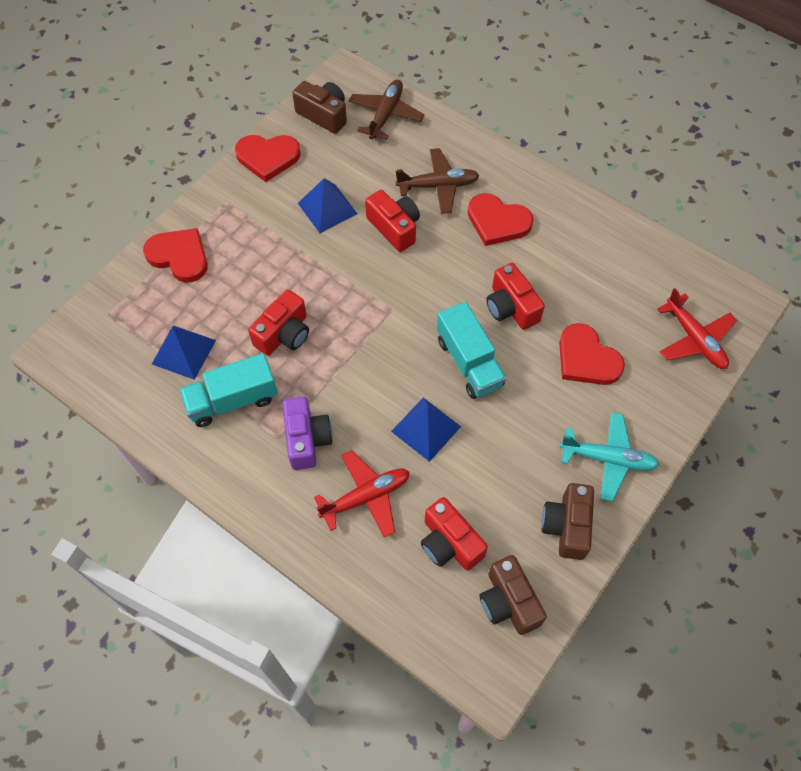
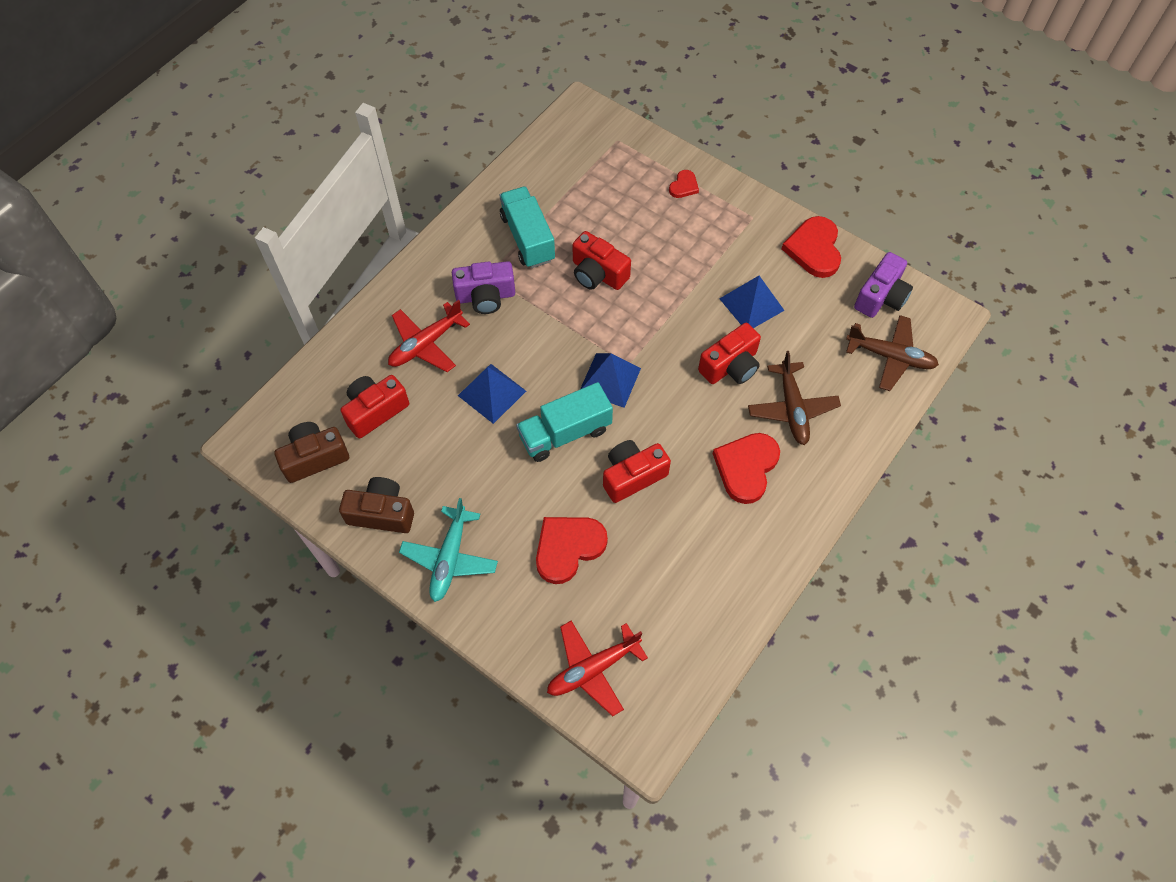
camera: 90 degrees right, 0 degrees up
red heart [143,228,208,283] -> red heart [669,170,699,198], size x0.52
blue pyramid [152,326,216,380] -> blue pyramid moved to [580,353,641,408]
brown camera [292,81,347,134] -> purple camera [854,252,913,318]
red plane [314,450,410,538] -> red plane turned 75 degrees clockwise [388,300,470,372]

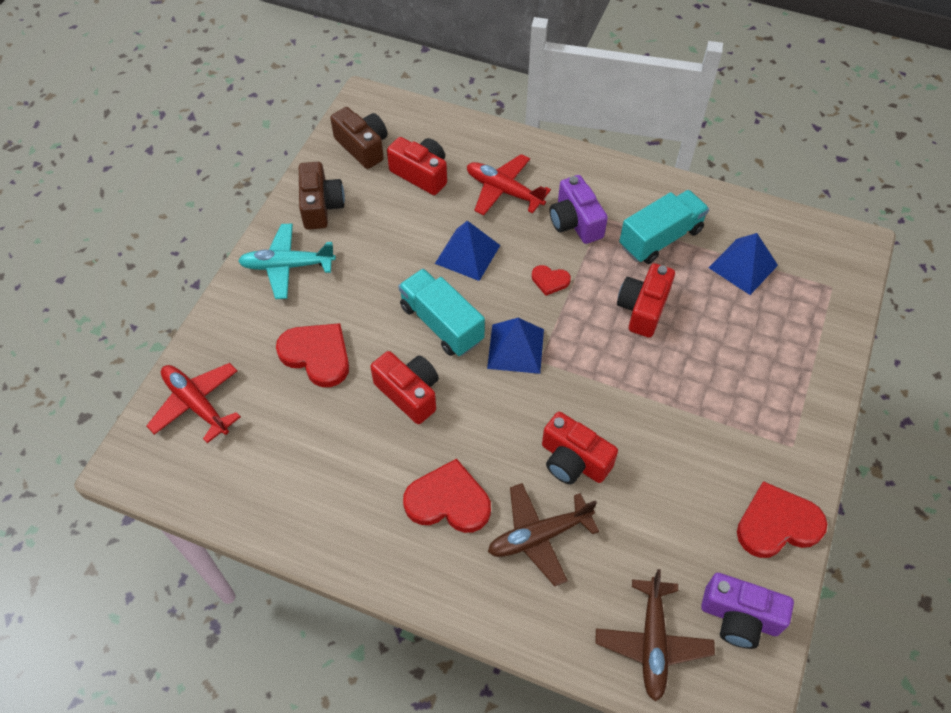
camera: 75 degrees right, 5 degrees down
red heart [669,170,699,198] -> red heart moved to [532,265,571,296]
blue pyramid [719,276,785,328] -> blue pyramid moved to [709,233,778,295]

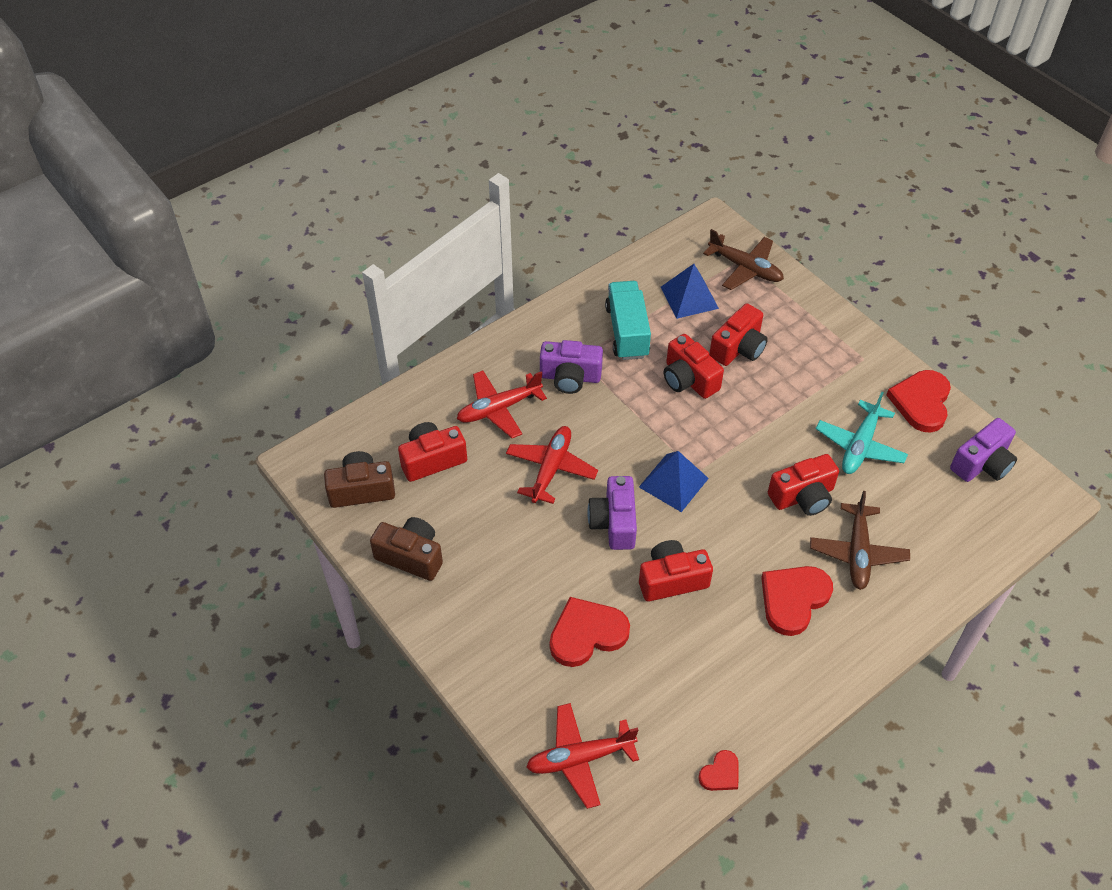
camera: 60 degrees left, 5 degrees down
turquoise plane [238,224,336,299] -> turquoise plane moved to [816,392,908,474]
turquoise truck [398,269,485,356] -> purple camera [587,476,637,550]
blue pyramid [435,221,500,281] -> red plane [506,426,598,504]
red heart [532,265,571,296] -> red heart moved to [698,750,738,791]
brown plane [595,569,715,702] -> brown plane moved to [703,229,784,290]
none -> red camera [709,303,768,366]

